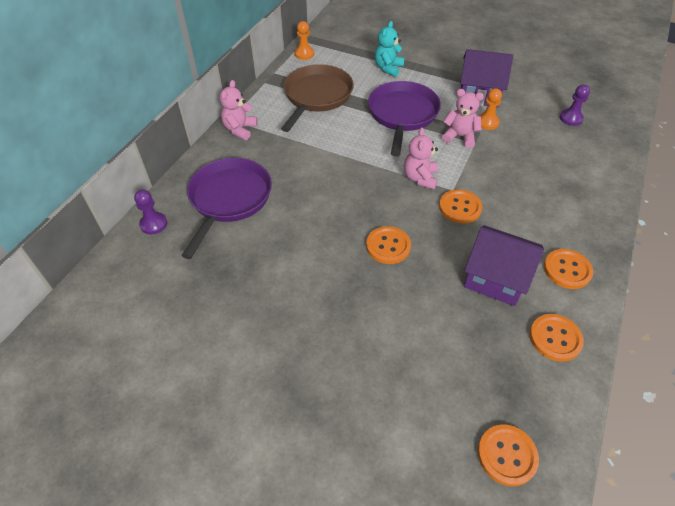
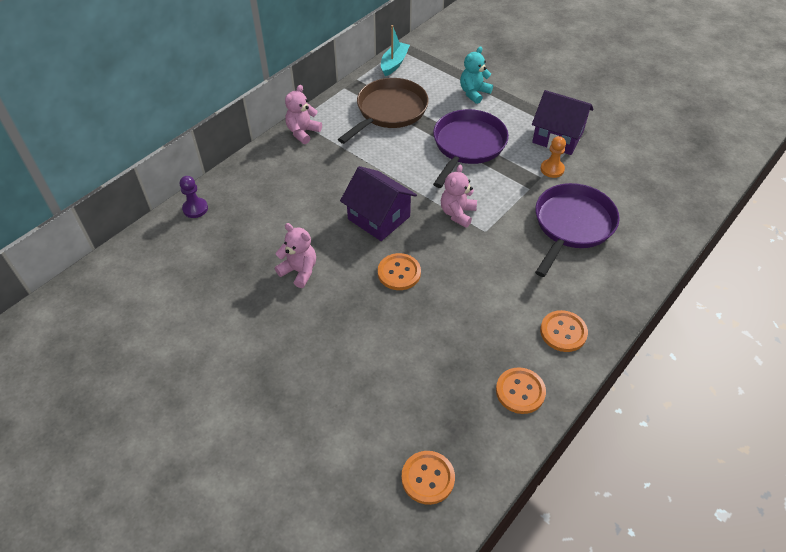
camera: 15 degrees right, 0 degrees up
purple pan [181,158,272,259] -> purple pan moved to [535,183,620,277]
orange pawn [295,21,314,60] -> turquoise boat [381,25,410,76]
orange button [439,189,482,224] -> none
pink teddy bear [442,89,484,148] -> pink teddy bear moved to [275,223,316,288]
purple house [464,225,544,306] -> purple house moved to [340,166,417,241]
purple pawn [560,84,590,126] -> none

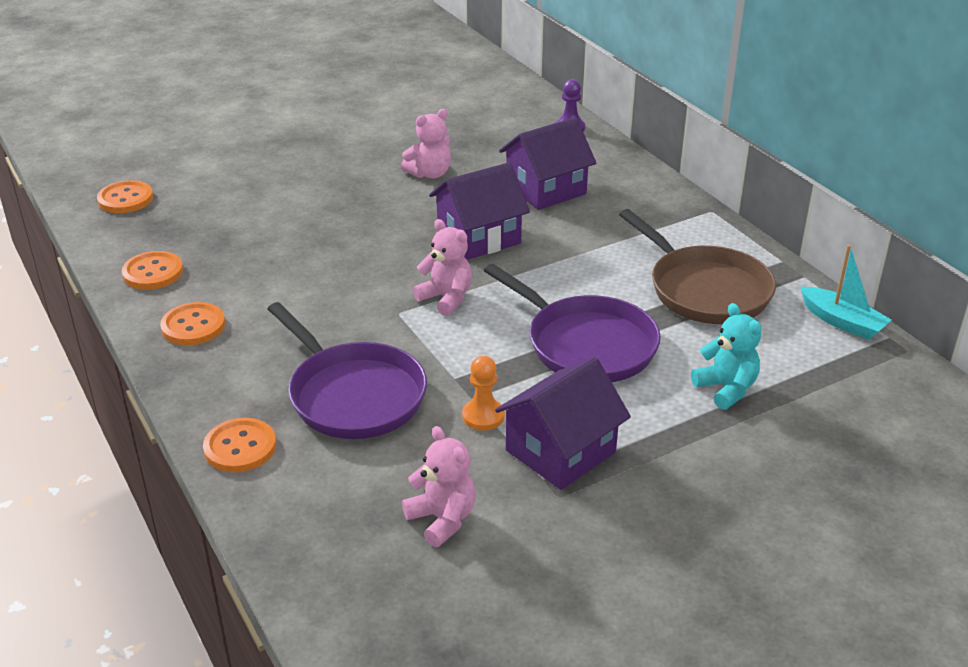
camera: 110 degrees right, 15 degrees down
pink teddy bear [285,85,322,144] -> pink teddy bear moved to [402,426,476,547]
orange button [378,253,421,290] -> orange button moved to [203,418,276,472]
none -> purple house [499,117,596,210]

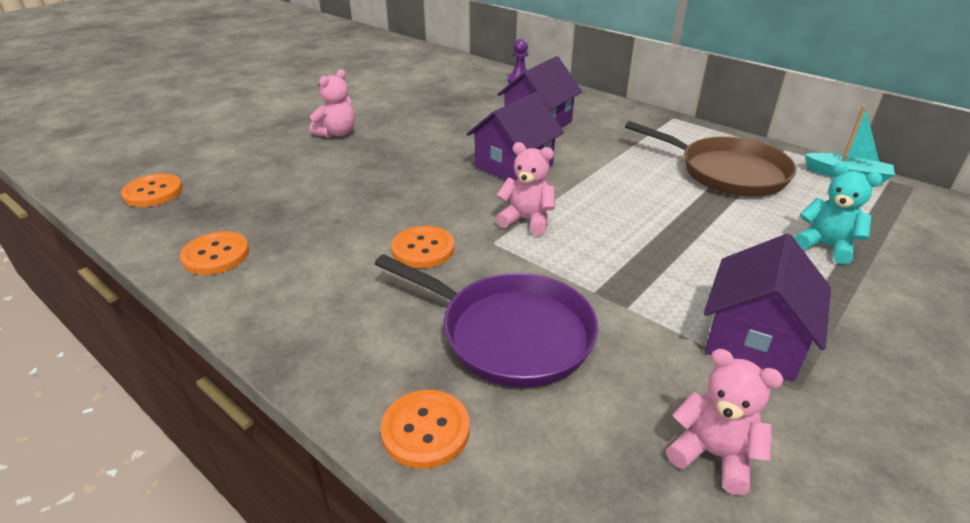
camera: 20 degrees left, 0 degrees up
orange button [160,302,225,345] -> orange button moved to [391,226,454,268]
pink teddy bear [401,109,451,179] -> pink teddy bear moved to [310,69,355,138]
orange pawn [462,356,505,431] -> none
purple pan [484,264,661,382] -> none

